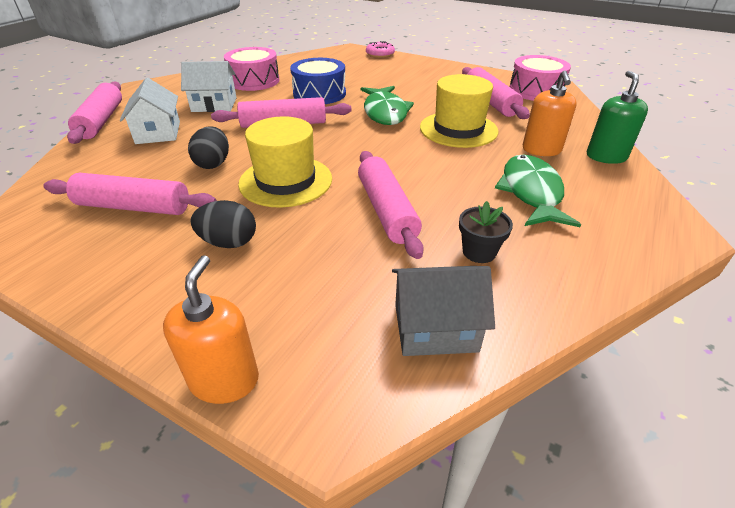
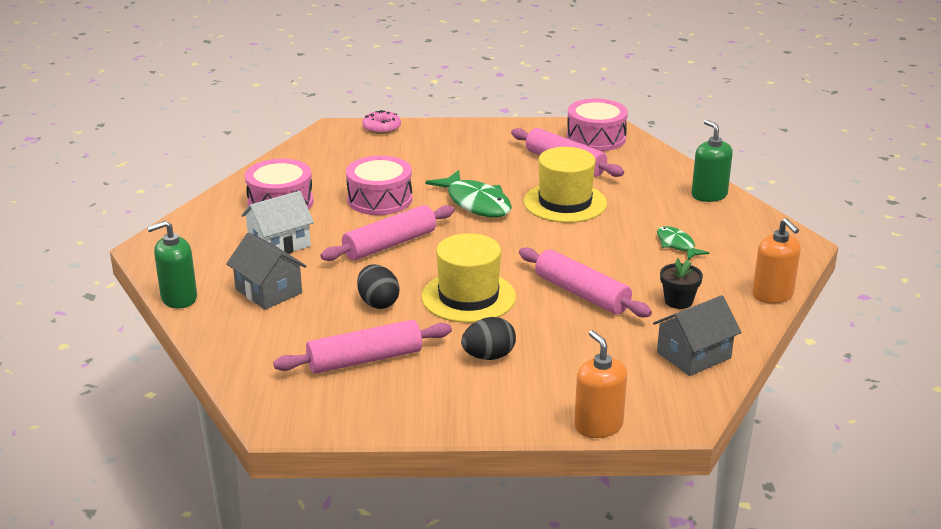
camera: 30 degrees left, 10 degrees down
pink rolling pin [67,81,122,144] -> green soap dispenser [147,221,197,308]
white house [120,77,180,144] -> grey house [226,232,306,310]
blue drum [290,58,346,104] -> pink drum [346,156,412,215]
green fish [495,155,581,227] -> green fish [657,226,709,260], size x0.57
orange soap dispenser [523,71,577,156] -> orange soap dispenser moved to [752,218,801,304]

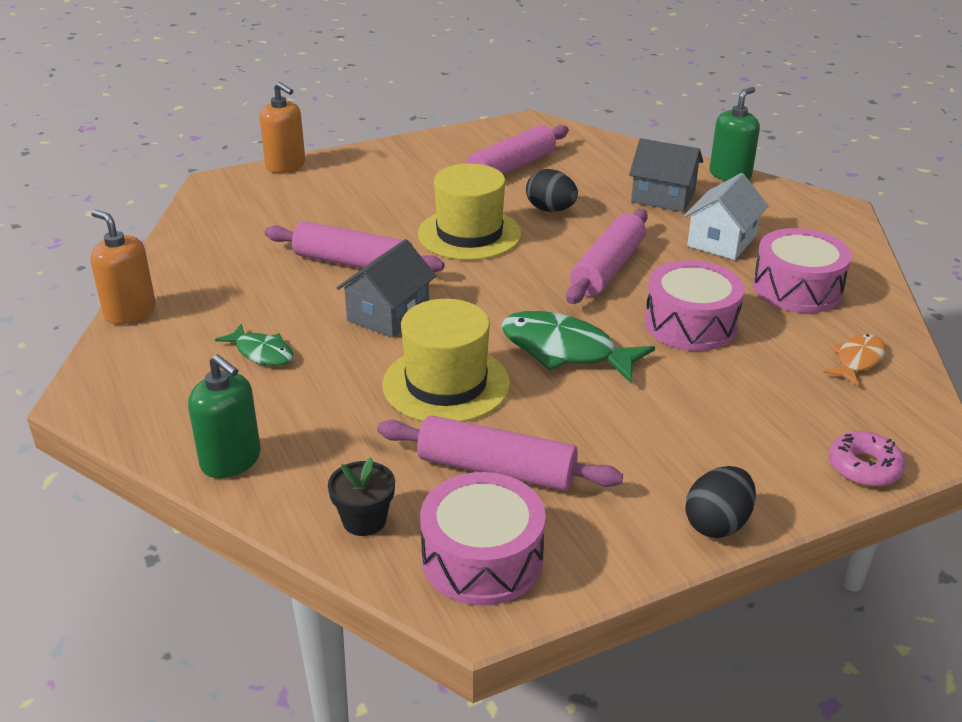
camera: 155 degrees right, 5 degrees up
black egg [461,317,516,360] -> black egg moved to [685,466,756,538]
grey house [653,295,742,376] -> grey house moved to [337,239,436,338]
black flower pot [660,258,703,309] -> black flower pot moved to [328,457,395,536]
none -> orange fish [823,334,886,386]

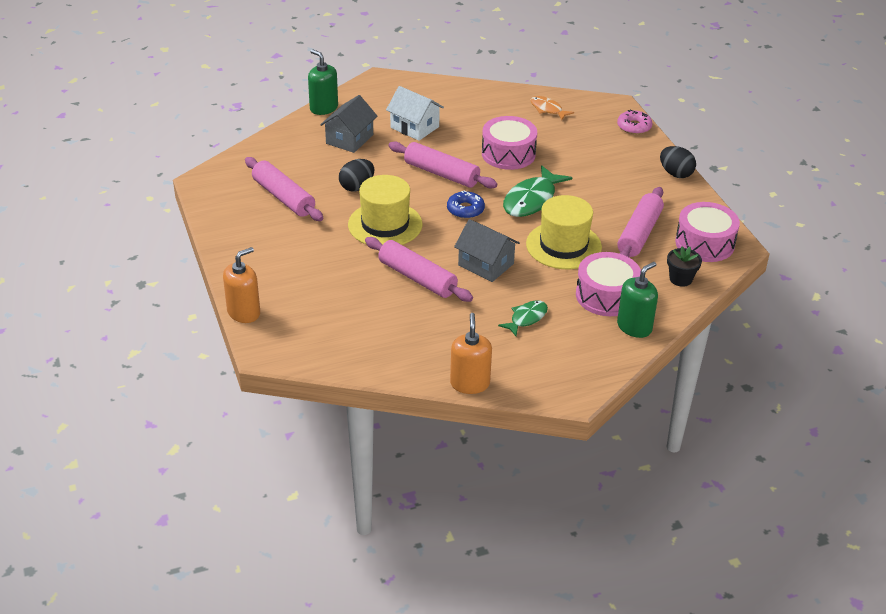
camera: 85 degrees left, 5 degrees up
orange soap dispenser [90,210,156,324] -> orange soap dispenser turned 135 degrees clockwise [450,313,492,394]
pink rolling pin [265,221,445,272] -> pink rolling pin turned 75 degrees counterclockwise [365,237,473,302]
pink drum [753,228,852,313] -> pink drum moved to [576,252,641,316]
none -> blue donut [447,190,485,219]

